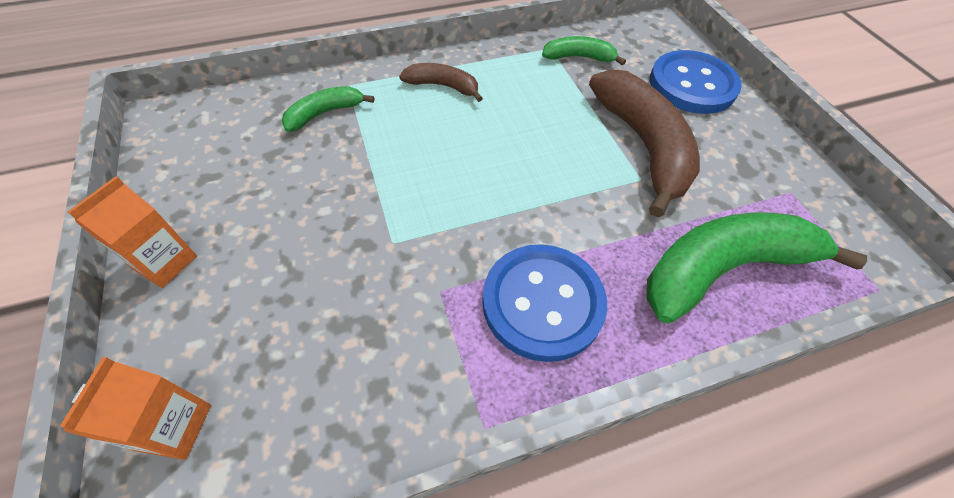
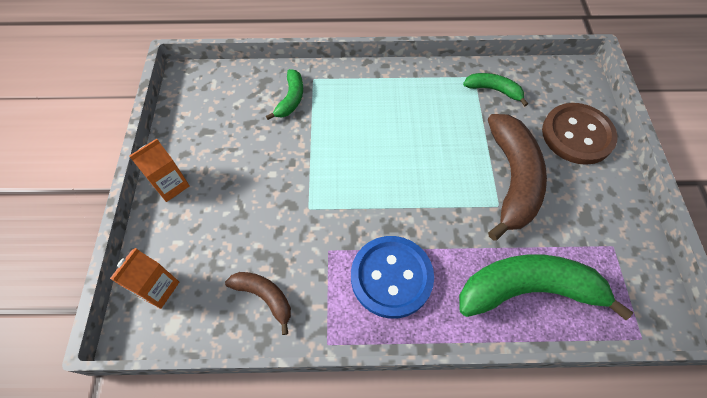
camera: 20 degrees right, 5 degrees up
green banana [281,86,374,132] -> green banana turned 120 degrees clockwise [266,69,303,120]
brown banana [399,63,483,102] -> brown banana moved to [225,272,291,335]
blue button [650,50,742,114] -> brown button [542,103,618,165]

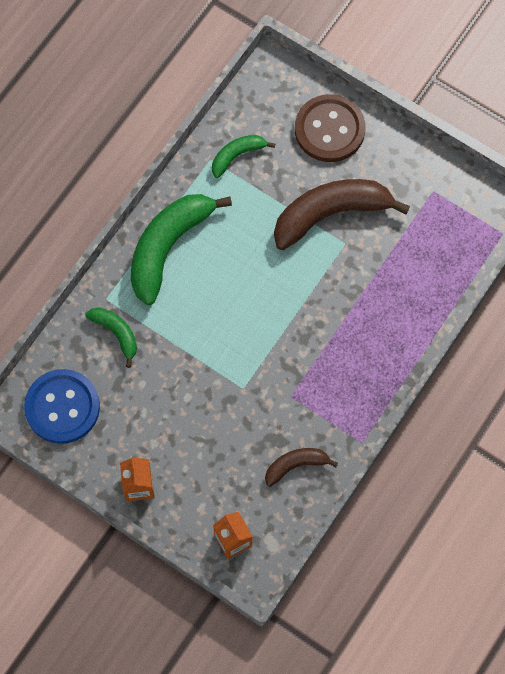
camera: 55 degrees left, 10 degrees up
blue button [351,236,434,319] -> blue button moved to [24,369,100,444]
green banana [459,255,634,320] -> green banana moved to [131,194,232,305]
brown banana [488,114,547,241] -> brown banana turned 60 degrees counterclockwise [274,179,410,250]

